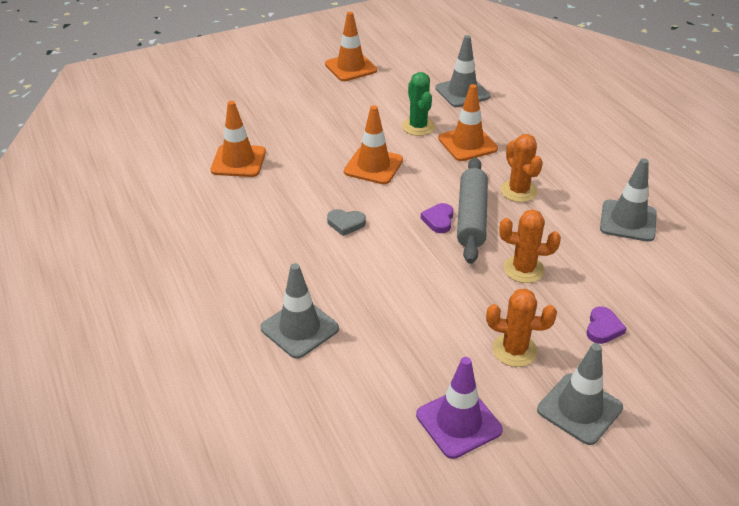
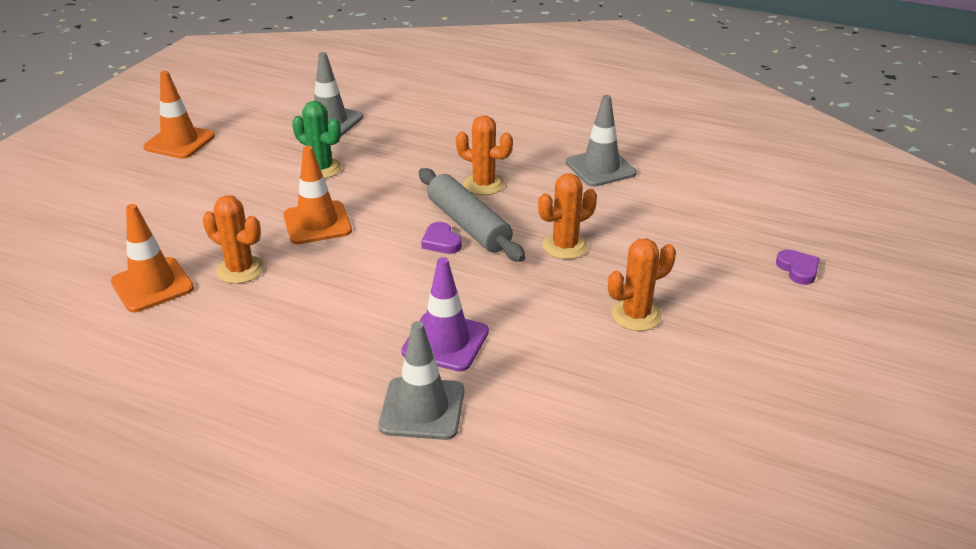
camera: 40 degrees left, 5 degrees down
grey heart [327,209,366,236] -> none
purple traffic cone [416,357,503,459] -> purple traffic cone moved to [401,257,489,372]
orange traffic cone [438,84,498,161] -> none
grey traffic cone [537,343,623,445] -> none
purple heart [586,306,626,344] -> purple heart moved to [776,250,819,285]
none -> orange cactus [203,195,264,284]

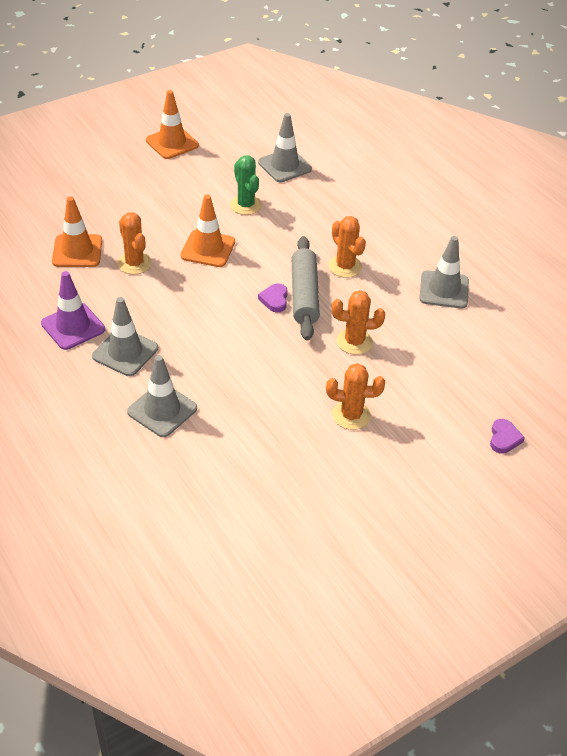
camera: 30 degrees right, 10 degrees up
purple traffic cone [401,257,489,372] -> purple traffic cone moved to [41,271,105,350]
none -> grey traffic cone [92,297,158,376]

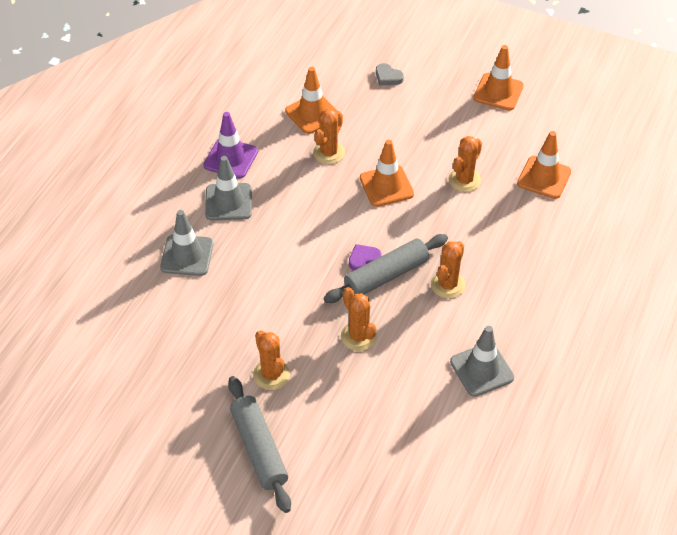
camera: 60 degrees right, 5 degrees up
green cactus [230,155,262,215] -> orange cactus [448,136,482,192]
grey traffic cone [258,113,312,182] -> orange traffic cone [517,131,571,199]
purple heart [490,419,525,454] -> none
none -> grey rolling pin [228,376,291,513]
none -> grey heart [376,63,404,85]

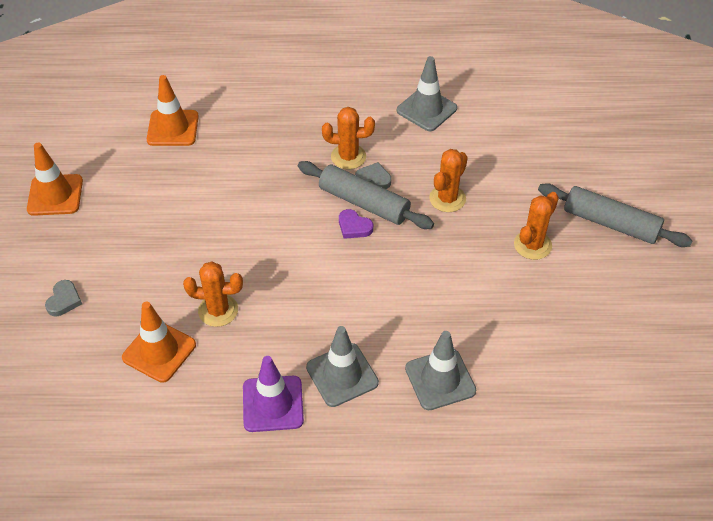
camera: 115 degrees left, 0 degrees up
grey rolling pin [228,376,291,513] -> grey rolling pin turned 75 degrees clockwise [538,183,693,247]
orange traffic cone [360,140,414,207] -> none
orange cactus [448,136,482,192] -> none
none -> grey heart [355,162,391,189]

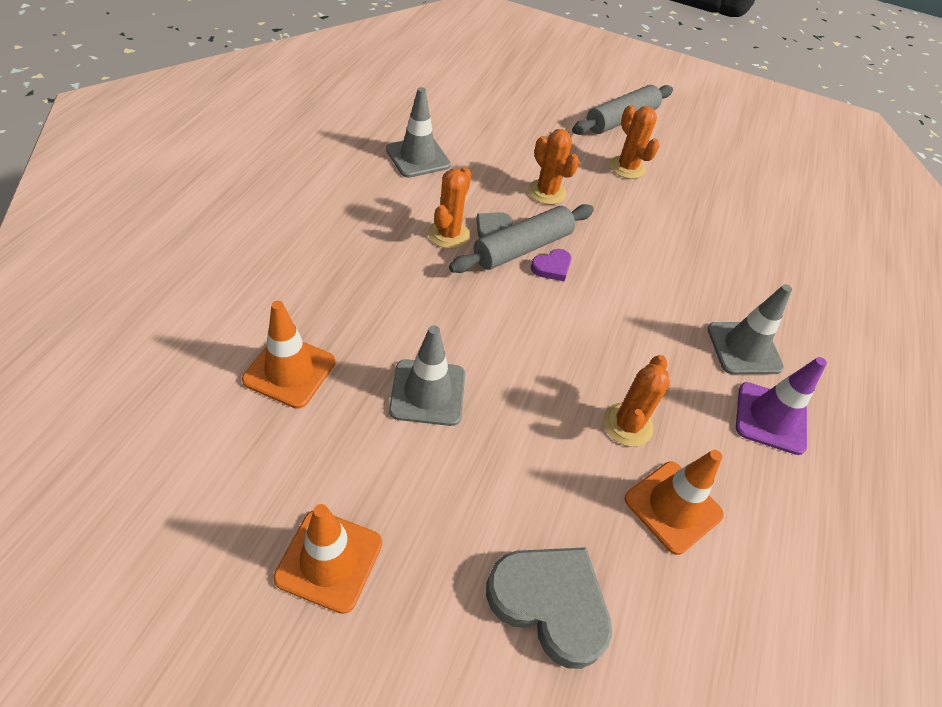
camera: 75 degrees left, 0 degrees up
grey heart [45,280,82,316] -> grey heart [486,547,612,669], size x2.06
grey traffic cone [405,331,476,411] -> grey traffic cone moved to [389,325,465,426]

